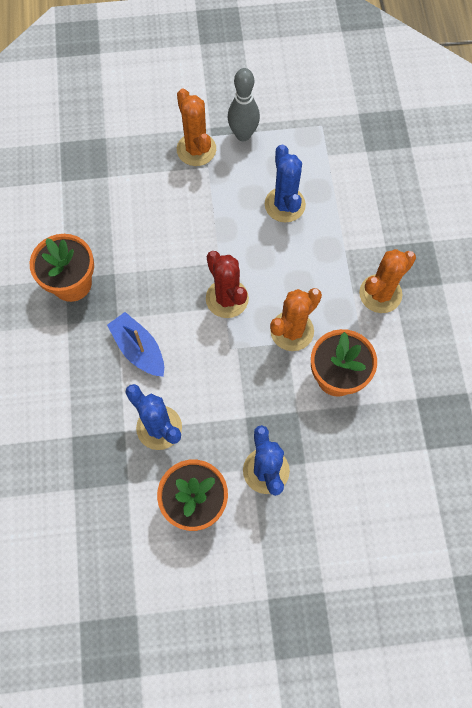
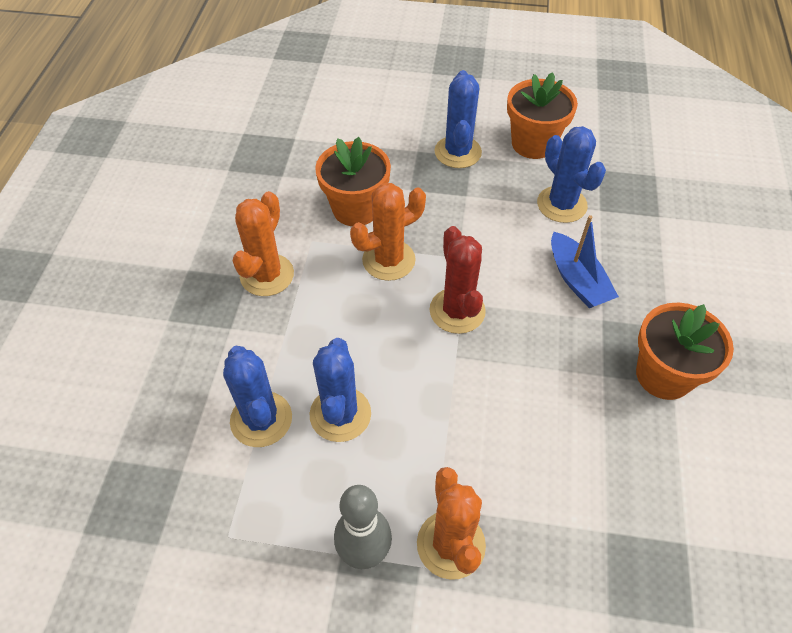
camera: 165 degrees left, 15 degrees down
orange cactus [359,249,416,313] -> orange cactus turned 45 degrees counterclockwise [233,191,294,296]
none -> blue cactus [223,346,292,447]

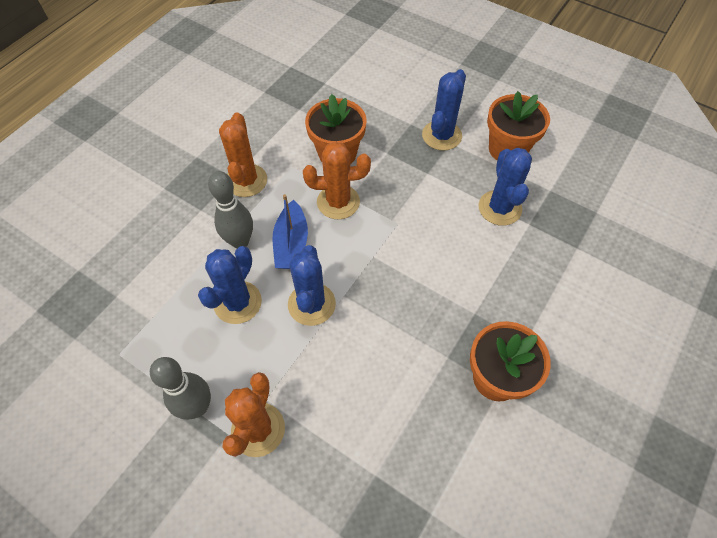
camera: 25 degrees right, 5 degrees up
blue cactus [223,346,292,447] -> blue cactus moved to [288,245,336,326]
orange cactus [233,191,294,296] -> orange cactus turned 45 degrees counterclockwise [219,112,267,197]
red cactus [430,226,486,334] -> none
blue boat [551,215,619,308] -> blue boat moved to [273,194,308,269]
none -> grey bowling pin [208,171,253,249]

